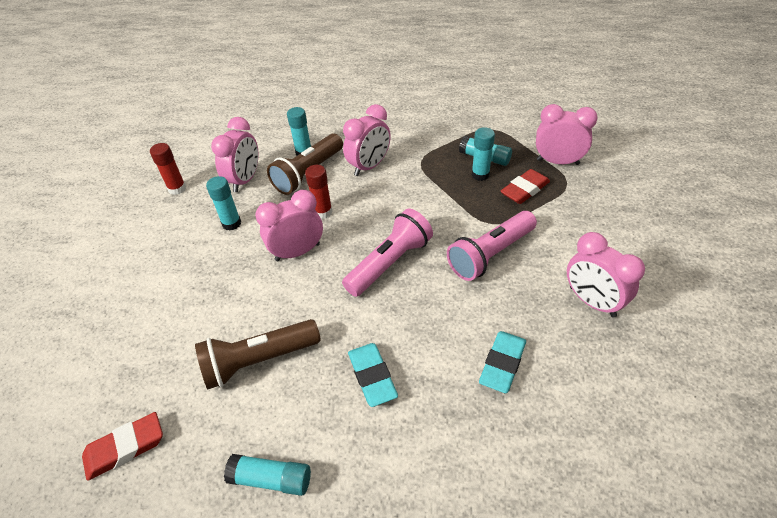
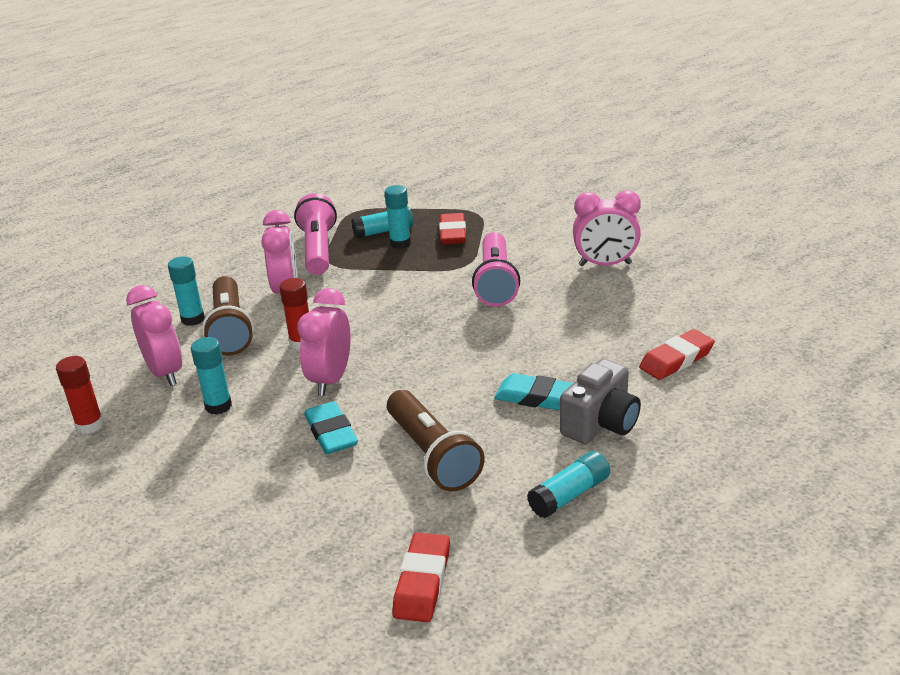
camera: 50 degrees left, 15 degrees down
brown flashlight [195,319,321,390] -> brown flashlight turned 45 degrees counterclockwise [387,390,485,492]
pink flashlight [342,209,433,297] -> pink flashlight moved to [294,193,337,275]
turquoise eraser [479,331,526,393] -> turquoise eraser moved to [304,401,358,454]
pink clock [536,104,598,165] -> none
none -> grey camera [560,359,641,444]
none -> red eraser [639,329,715,380]

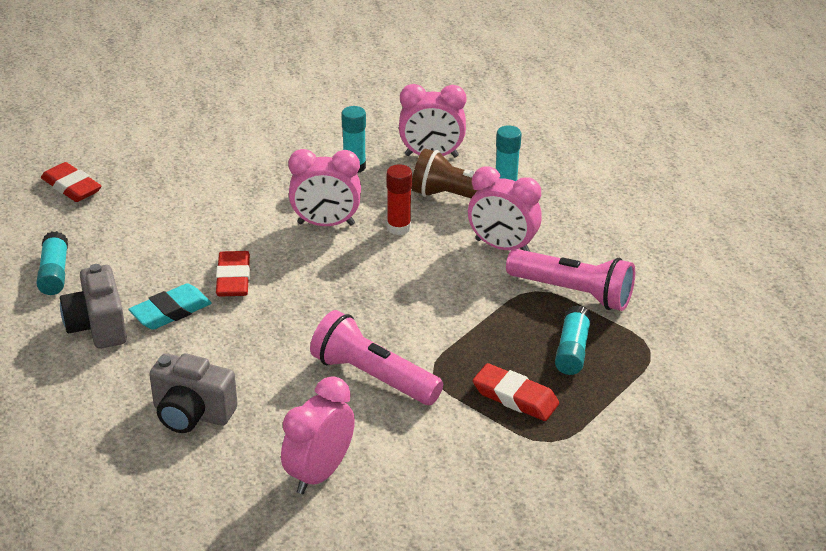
camera: 120 degrees right, 5 degrees up
red glue stick [56,356,104,434] -> none
pink clock [297,288,351,396] -> pink clock turned 135 degrees clockwise [289,149,361,226]
turquoise eraser [304,401,358,454] -> none
turquoise glue stick [384,185,411,249] -> none
brown flashlight [387,390,485,492] -> none
red eraser [639,329,715,380] -> red eraser moved to [216,251,250,297]
none -> grey camera [149,353,238,433]

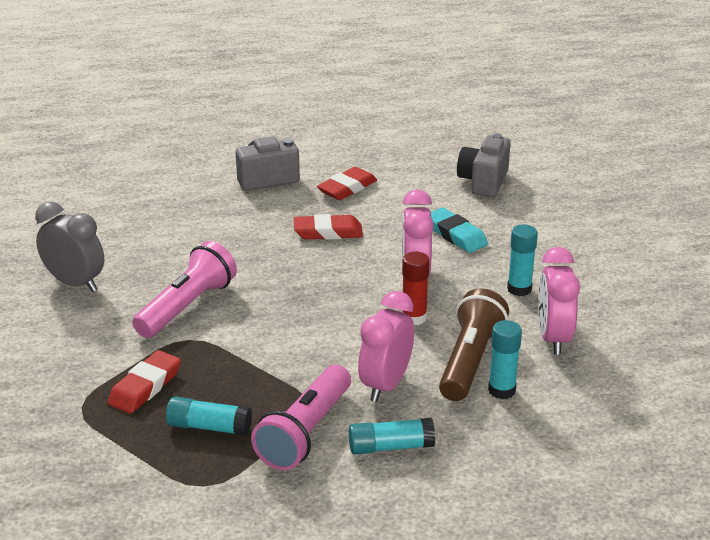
camera: 90 degrees right, 5 degrees down
turquoise glue stick [36,231,68,295] -> turquoise glue stick moved to [349,418,435,455]
red eraser [41,162,102,202] -> red eraser moved to [317,167,377,200]
turquoise eraser [128,283,212,330] -> turquoise eraser moved to [431,208,488,253]
grey camera [149,353,238,433] -> grey camera moved to [457,133,511,197]
pink clock [281,376,355,494] -> grey clock [35,202,104,292]

